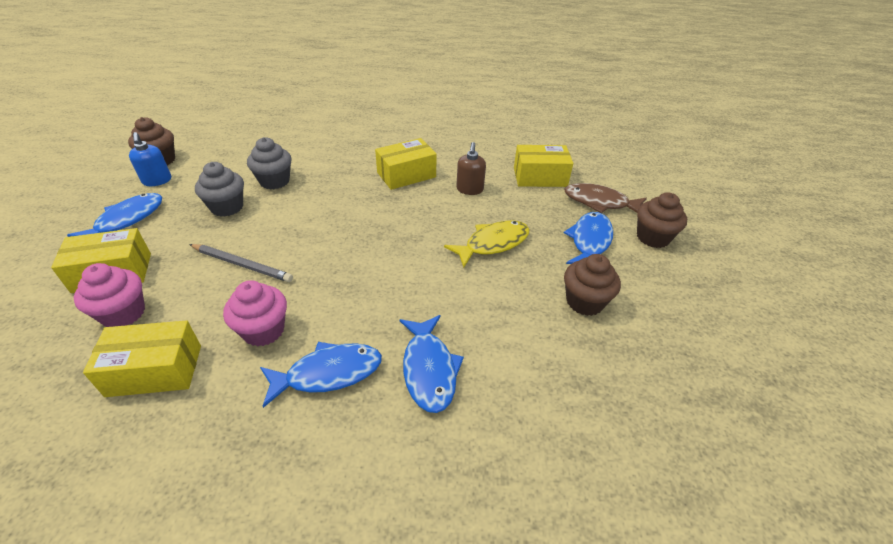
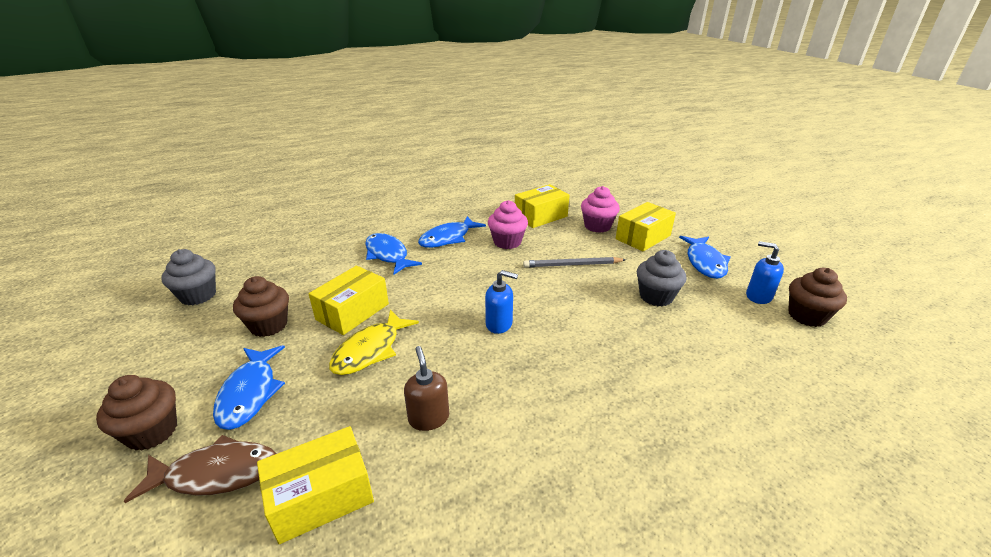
camera: 155 degrees right, 10 degrees down
grey cupcake [247,137,291,190] -> grey cupcake moved to [161,249,216,306]
yellow box [375,138,437,190] -> yellow box moved to [309,266,389,335]
none -> blue soap dispenser [485,270,518,334]

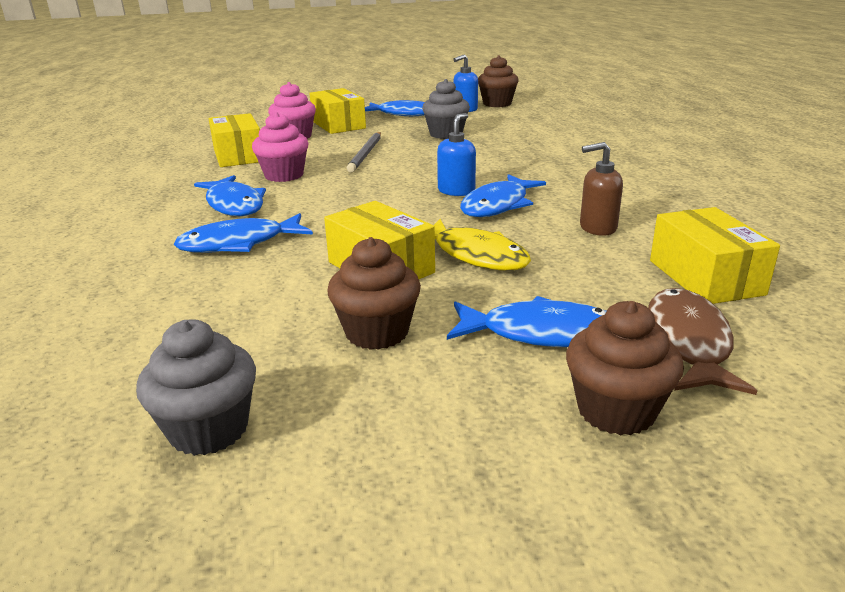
camera: 75 degrees left, 5 degrees down
none -> blue fish [460,174,546,217]

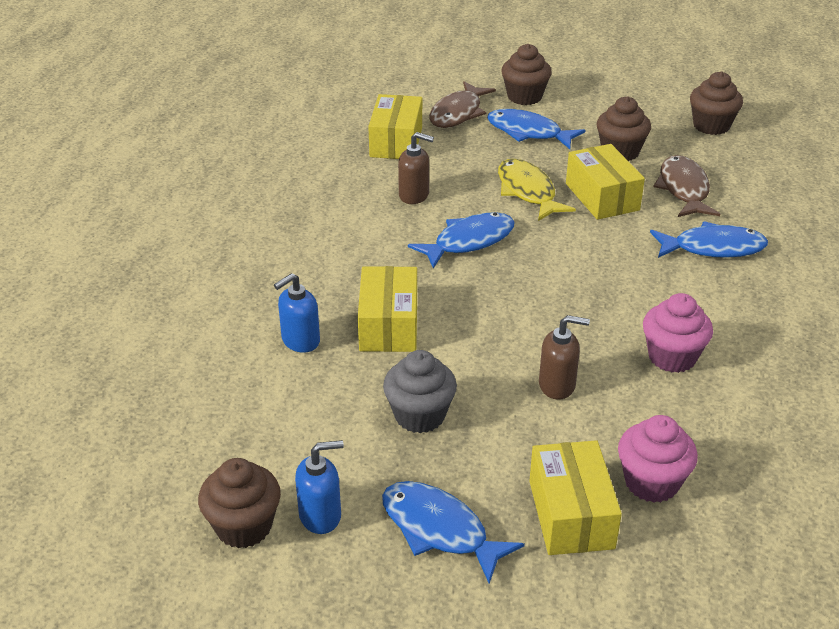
camera: 160 degrees left, 10 degrees up
grey cupcake [136,319,256,456] -> brown cupcake [690,71,743,135]
blue fish [194,175,266,216] -> none
yellow box [209,113,260,167] -> yellow box moved to [358,266,417,352]
grey pencil [347,132,381,172] -> brown soap dispenser [539,315,590,400]
blue soap dispenser [437,113,476,196] -> blue soap dispenser moved to [274,273,320,353]
none -> brown fish [653,155,720,217]

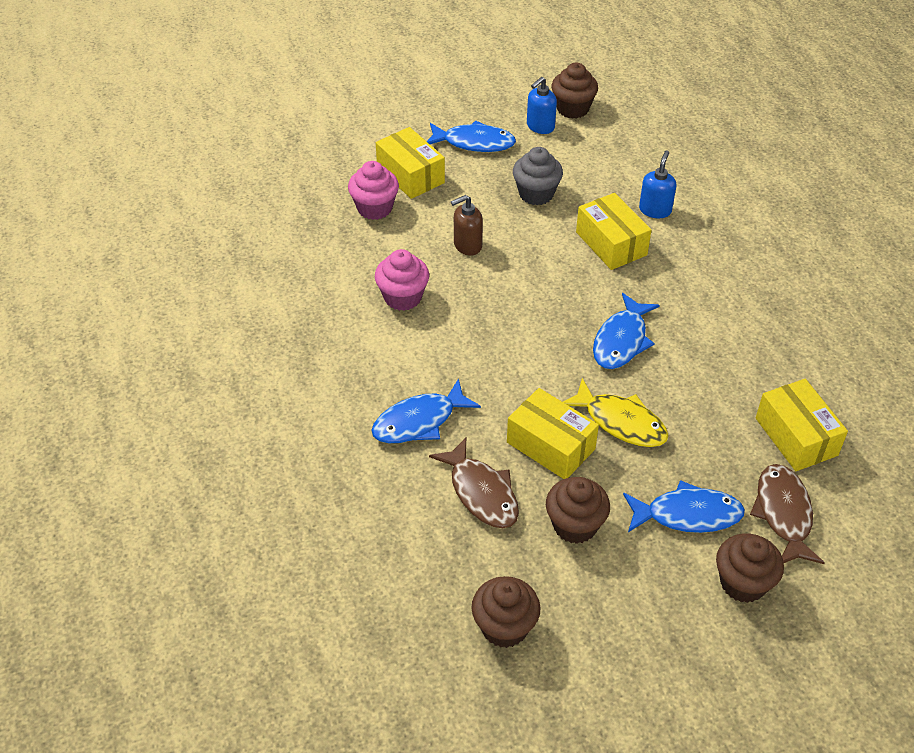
camera: 150 degrees right, 10 degrees up
brown soap dispenser [398,132,434,204] -> none

